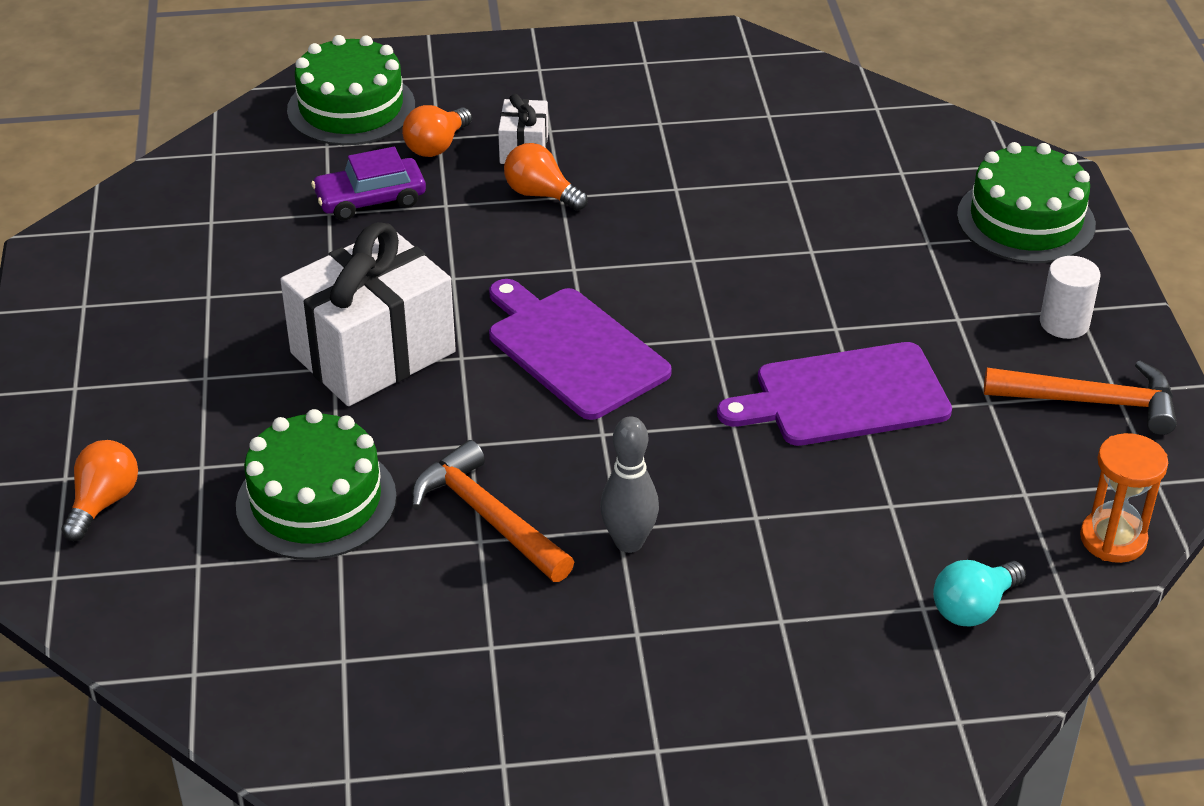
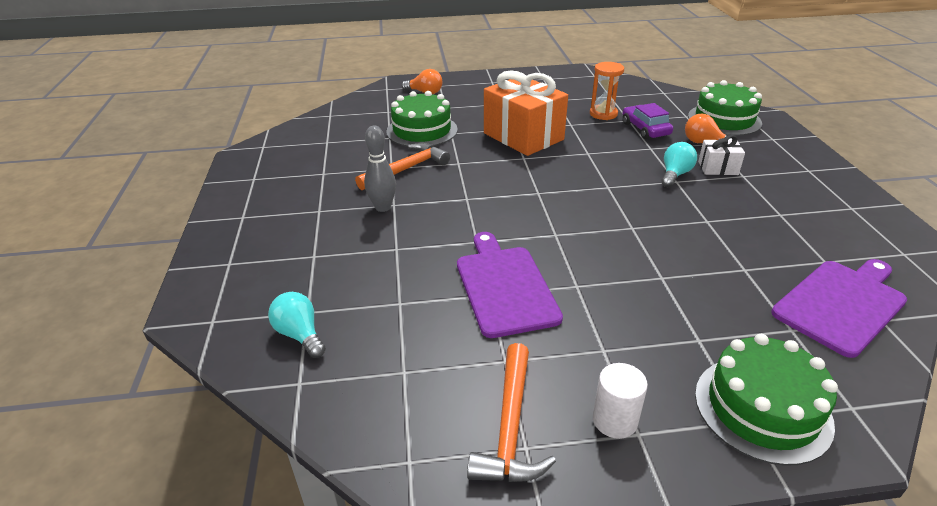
camera: 90 degrees right, 5 degrees down
white gift [280,222,456,406] -> orange gift [484,70,568,156]
purple cutting board [489,279,672,420] -> purple cutting board moved to [771,259,907,358]
orange light bulb [504,143,588,211] -> turquoise light bulb [661,142,697,187]
orange hourglass [1080,433,1168,563] -> orange hourglass moved to [590,62,624,120]

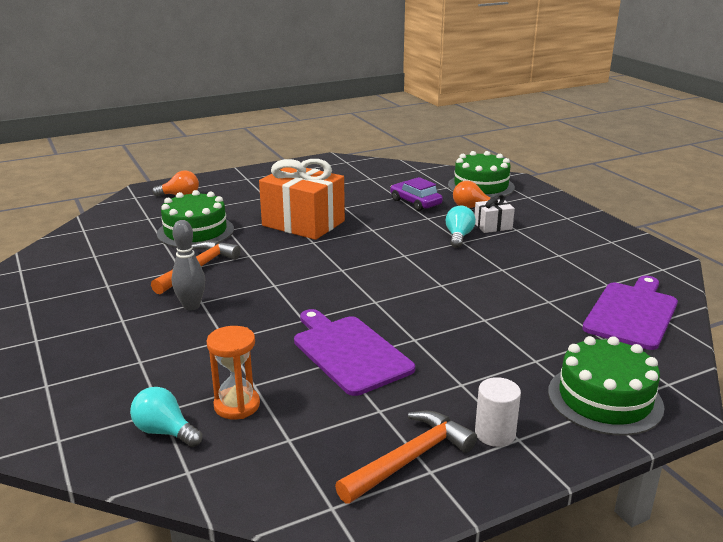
camera: 20 degrees left, 10 degrees down
orange hammer [467,343,556,482] -> orange hammer turned 120 degrees counterclockwise [335,411,477,504]
orange hourglass [590,62,624,120] -> orange hourglass moved to [207,326,260,419]

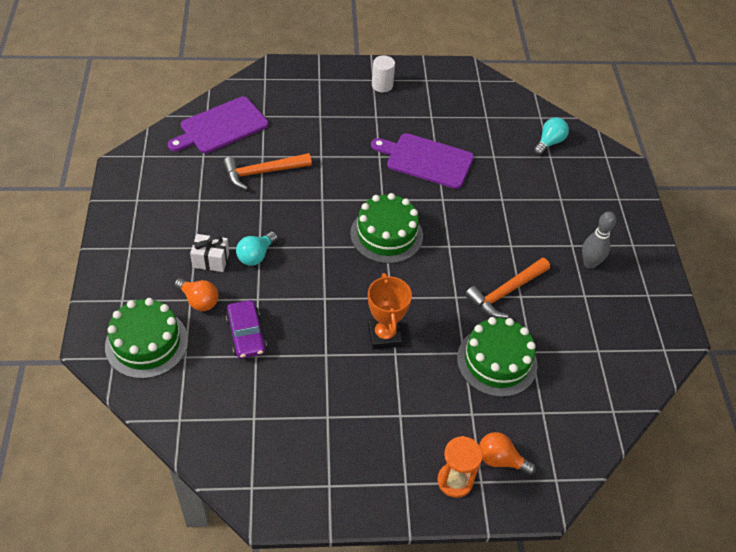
camera: 160 degrees left, 25 degrees up
turquoise light bulb [130,387,202,447] -> turquoise light bulb turned 105 degrees counterclockwise [534,117,569,155]
grey bowling pin [172,220,205,311] -> grey bowling pin moved to [582,211,616,269]
orange hourglass [207,326,260,419] -> orange hourglass moved to [437,436,483,498]
orange gift [259,159,345,240] -> orange trophy [368,273,412,349]
purple cutting board [294,309,415,396] -> purple cutting board turned 120 degrees clockwise [371,133,474,189]
orange hammer [335,411,477,504] -> orange hammer moved to [223,153,312,190]
green cake [548,336,665,436] -> green cake moved to [350,193,423,264]

